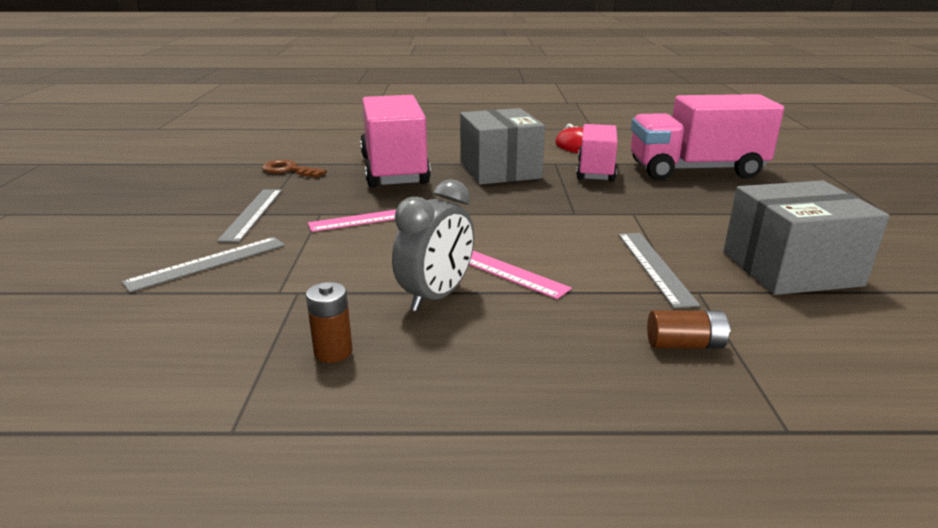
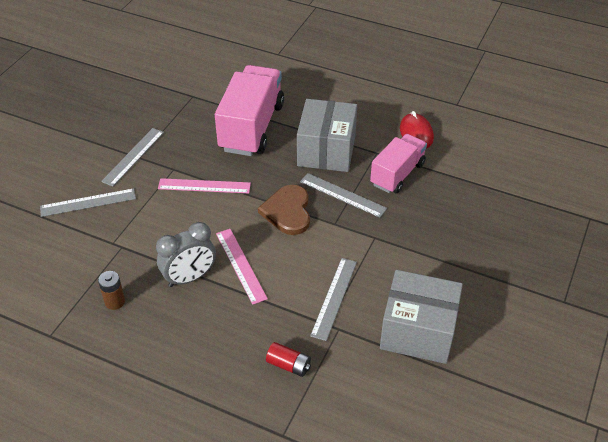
camera: 25 degrees right, 20 degrees up
brown key [262,159,327,178] -> none
pink truck [631,94,784,180] -> none
brown battery [647,310,730,349] -> red battery [266,342,311,377]
none -> brown heart [258,185,310,235]
none -> grey ruler [300,173,387,218]

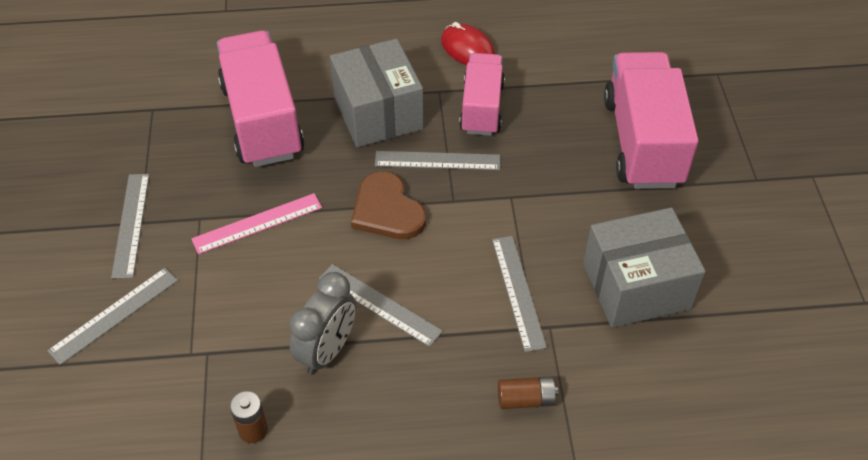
camera: 30 degrees left, 5 degrees up
pink ruler [216,229,268,305] -> grey ruler [319,264,443,347]
red battery [266,342,311,377] -> brown battery [498,376,558,409]
none -> pink truck [604,52,699,189]

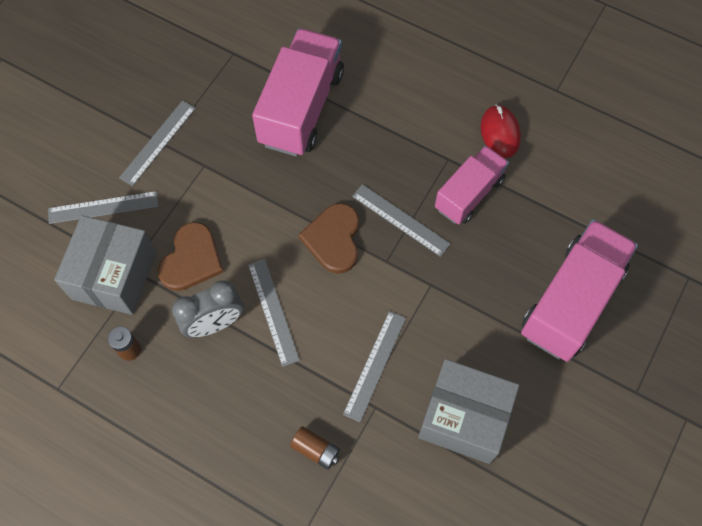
camera: 35 degrees right, 15 degrees up
pink ruler [191,193,322,254] -> none
grey box [330,39,424,147] -> grey box moved to [54,215,156,315]
none -> brown heart [158,222,224,291]

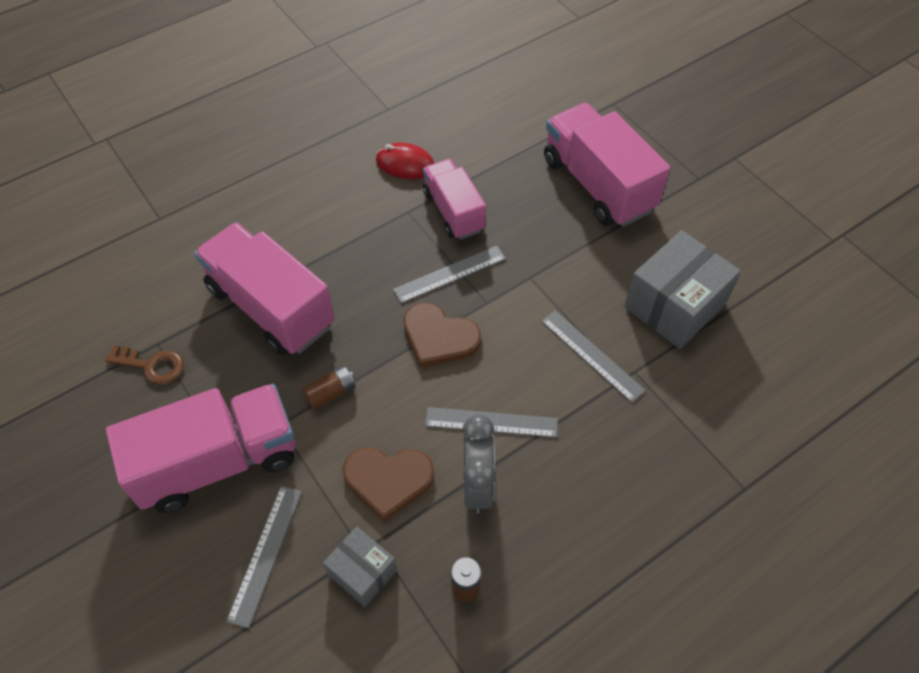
camera: 65 degrees left, 10 degrees down
grey box [54,215,156,315] -> grey box [323,526,397,607], size x0.56
grey ruler [119,100,196,186] -> pink truck [106,384,295,513]
brown heart [158,222,224,291] -> brown heart turned 135 degrees clockwise [343,447,434,522]
brown battery [290,426,340,470] -> brown battery moved to [302,366,355,410]
none -> brown key [105,346,184,385]

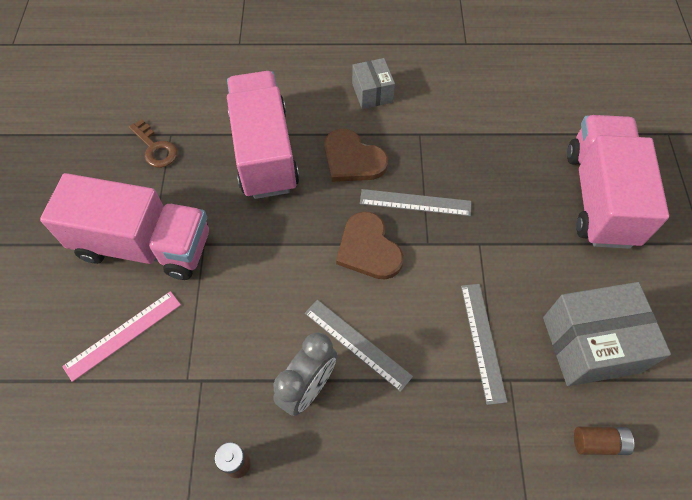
camera: 35 degrees right, 5 degrees up
grey ruler [226,486,302,628] -> pink ruler [62,291,181,382]
brown battery [302,366,355,410] -> brown battery moved to [574,426,634,455]
grey box [323,526,397,607] -> grey box moved to [352,58,395,109]
brown heart [343,447,434,522] -> brown heart moved to [324,129,388,182]
red mouse [376,142,434,179] -> none
pink truck [423,159,486,240] -> none

